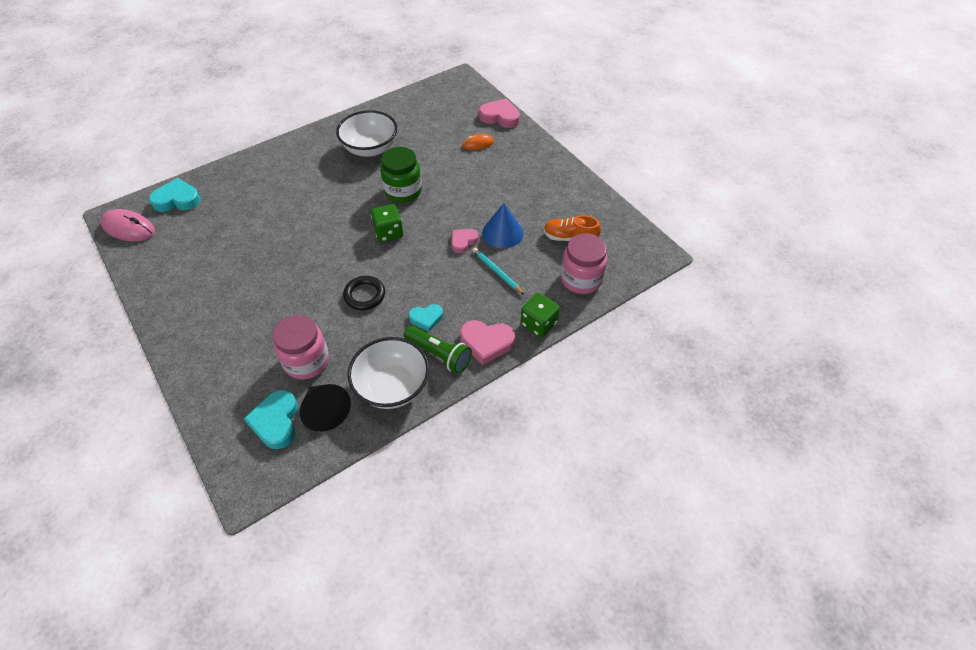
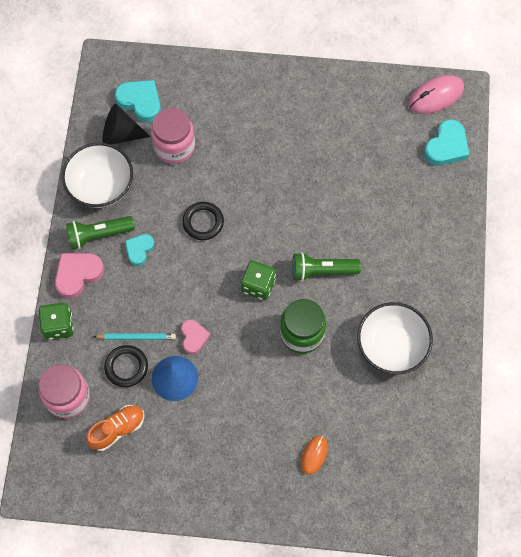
camera: 130 degrees right, 15 degrees up
pink heart [479,98,520,128] -> none
none -> black ring [104,345,148,387]
none -> green flashlight [292,252,361,281]

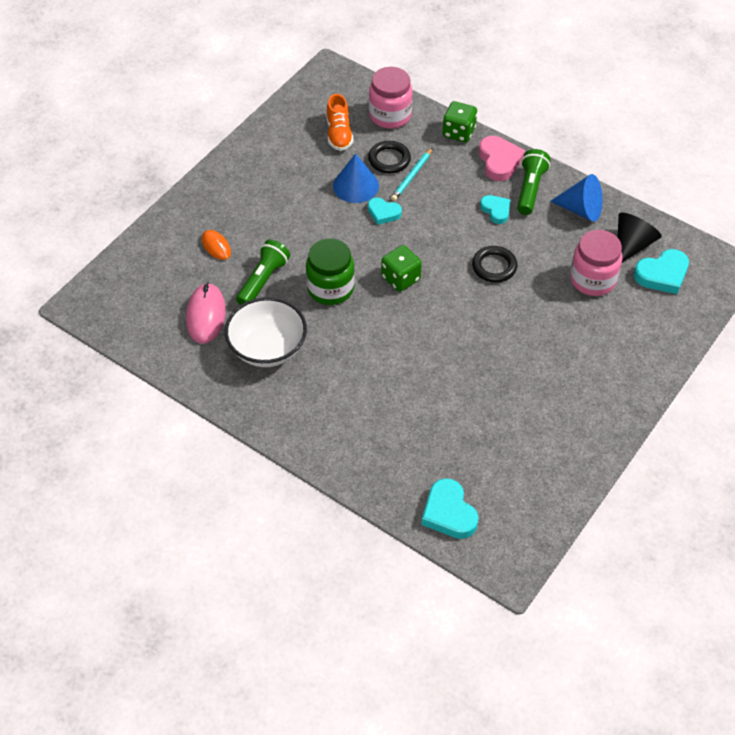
camera: 120 degrees right, 15 degrees down
white bowl [62,143,133,208] -> blue cone [551,174,603,222]
pink heart [181,319,211,354] -> turquoise heart [368,197,402,225]
green flashlight [292,252,361,281] -> green flashlight moved to [236,240,290,305]
pink mouse [408,75,464,114] -> pink mouse moved to [186,283,226,344]

